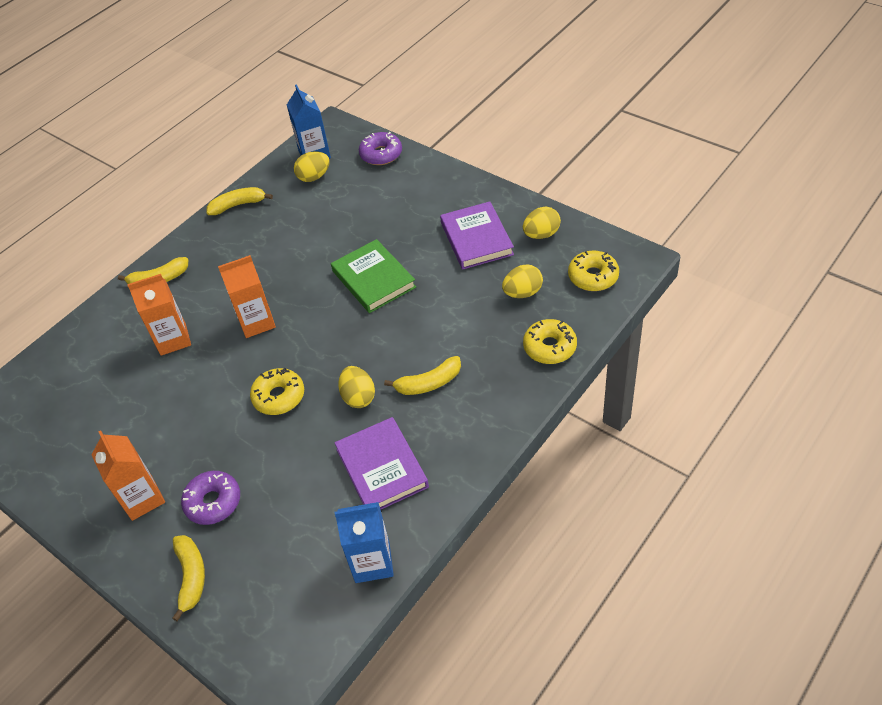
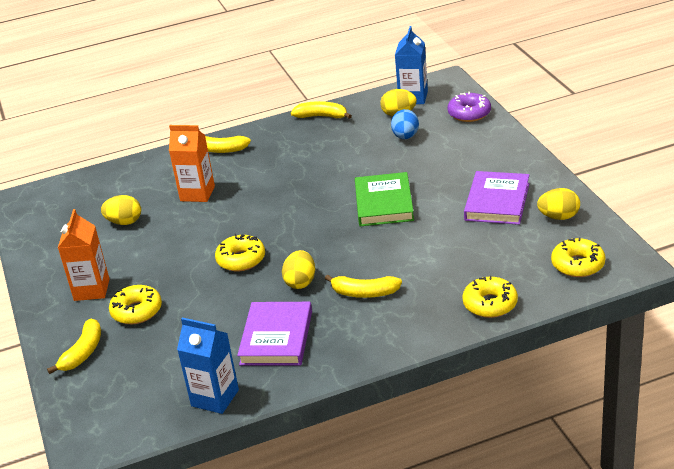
camera: 30 degrees right, 15 degrees down
purple donut [181,471,240,525] -> yellow donut [109,285,162,324]
orange carton [218,255,276,338] -> none
yellow egg [502,264,543,298] -> yellow egg moved to [101,195,141,225]
none -> blue egg [391,109,419,139]

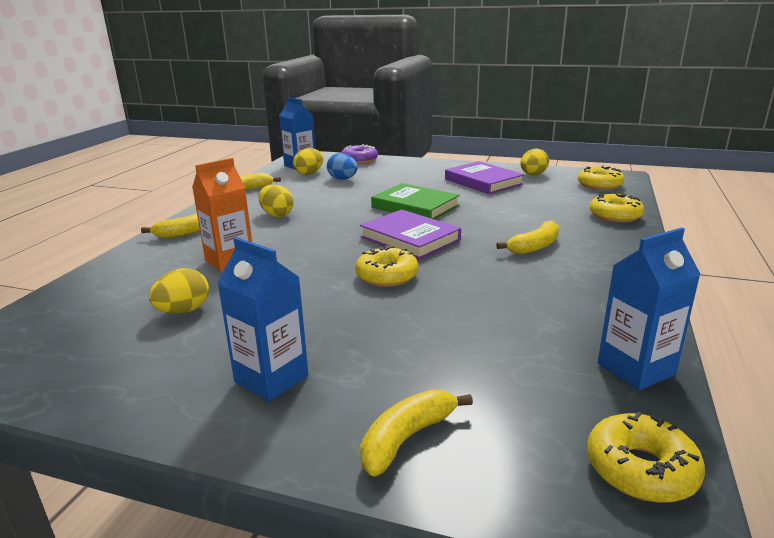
camera: 55 degrees left, 10 degrees down
yellow banana [47,319,101,374] -> yellow banana turned 105 degrees counterclockwise [360,389,473,477]
orange carton [58,209,110,301] -> blue carton [217,237,308,402]
yellow donut [109,285,162,324] -> yellow donut moved to [587,412,705,503]
purple book [237,302,312,366] -> purple book moved to [360,209,461,259]
yellow egg [282,250,315,289] -> yellow egg moved to [259,184,294,217]

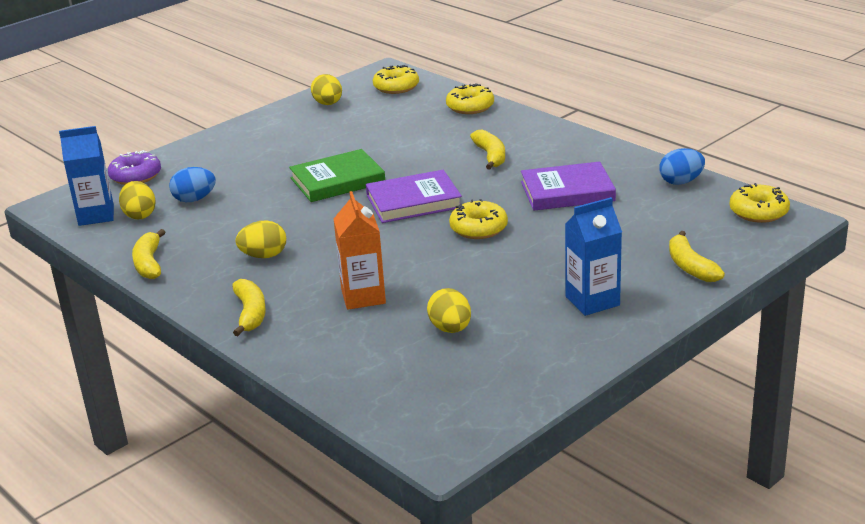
camera: 60 degrees left, 5 degrees up
purple book [445,161,524,194] -> purple book moved to [521,161,616,211]
blue carton [598,227,701,391] -> blue egg [659,148,705,185]

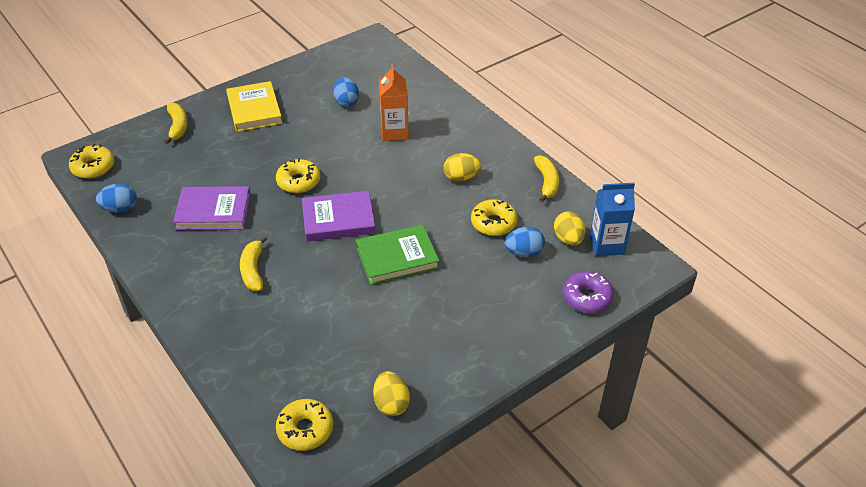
camera: 175 degrees left, 15 degrees up
yellow banana [232,279,266,336] -> none
yellow egg [427,288,471,333] -> blue egg [333,77,359,107]
yellow donut [446,83,494,114] -> yellow donut moved to [471,199,518,236]
blue carton [565,197,622,316] -> yellow book [226,81,282,132]

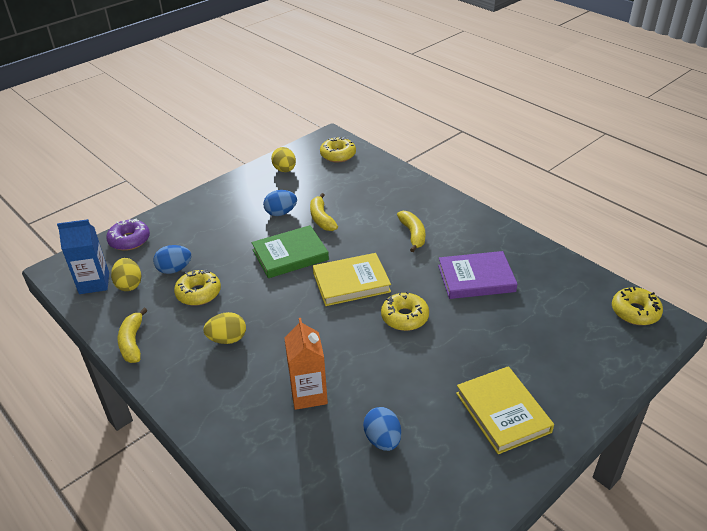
camera: 175 degrees right, 5 degrees down
blue egg [96,183,137,213] -> blue egg moved to [263,190,297,216]
yellow banana [164,102,188,144] -> yellow banana moved to [310,193,338,231]
purple book [302,190,376,241] -> yellow book [313,253,391,306]

